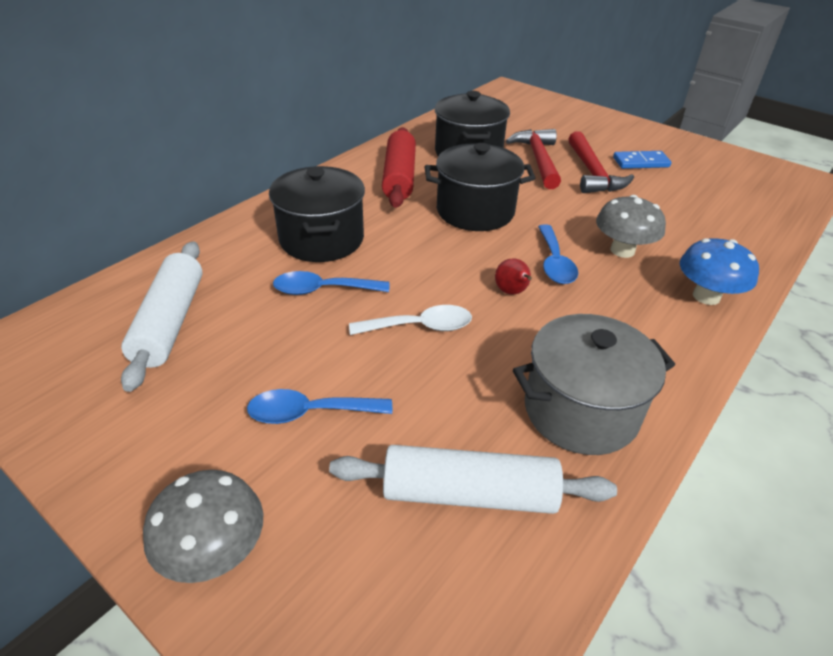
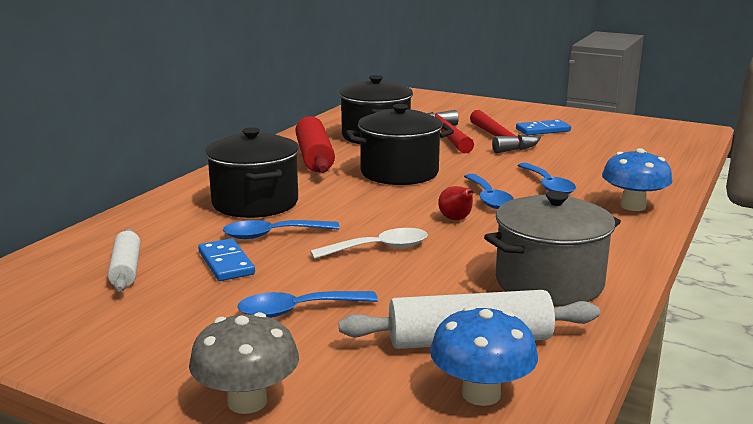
camera: 10 degrees left, 20 degrees down
white rolling pin [121,241,203,392] -> white rolling pin [108,229,140,292], size x0.62
grey mushroom [596,195,666,258] -> blue spoon [517,163,576,194]
none -> blue domino [198,238,255,281]
none -> blue mushroom [430,306,538,406]

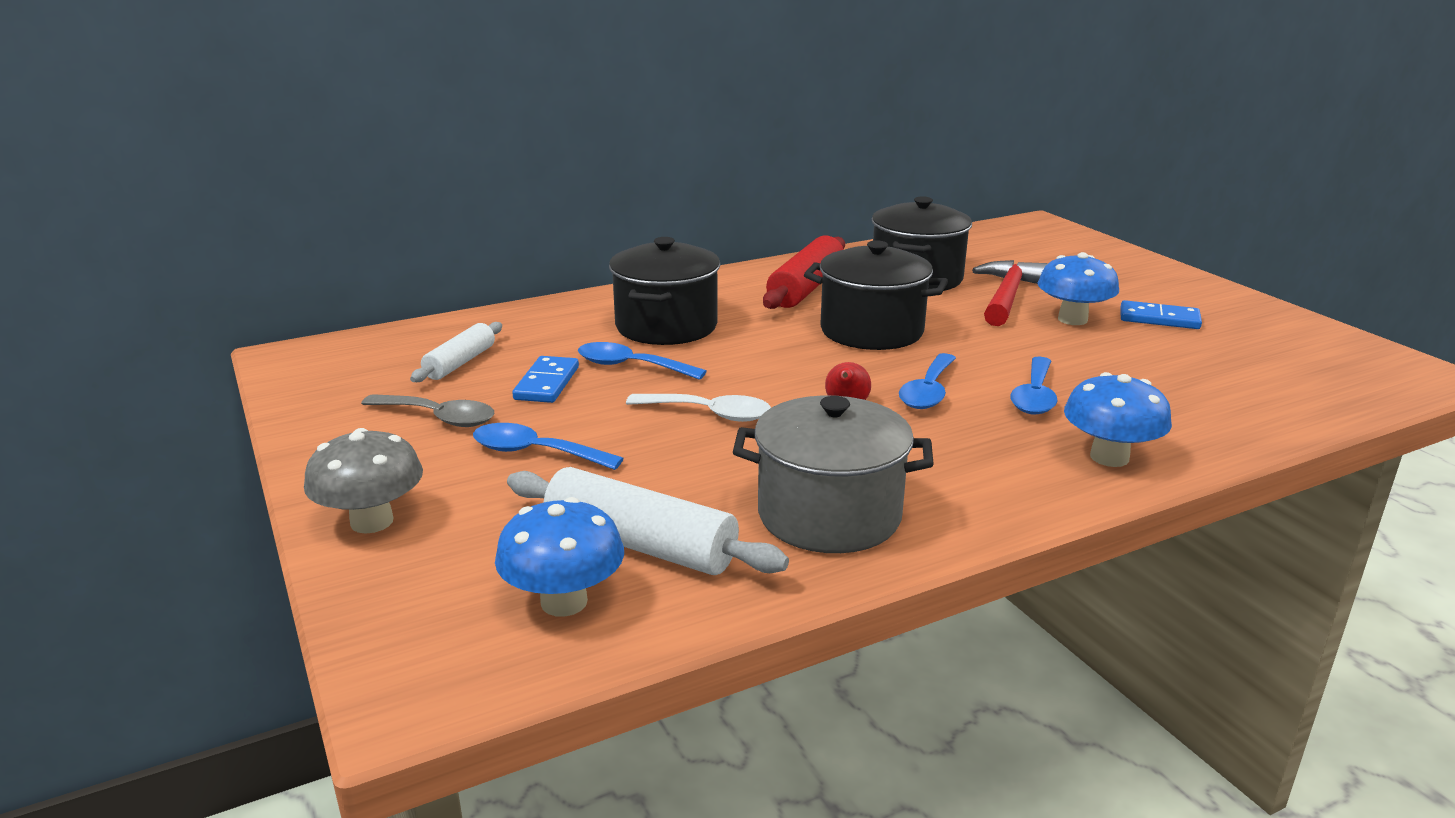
camera: 35 degrees right, 5 degrees up
red hammer [470,110,541,153] -> blue mushroom [1038,252,1119,325]
none -> grey spoon [361,394,494,427]

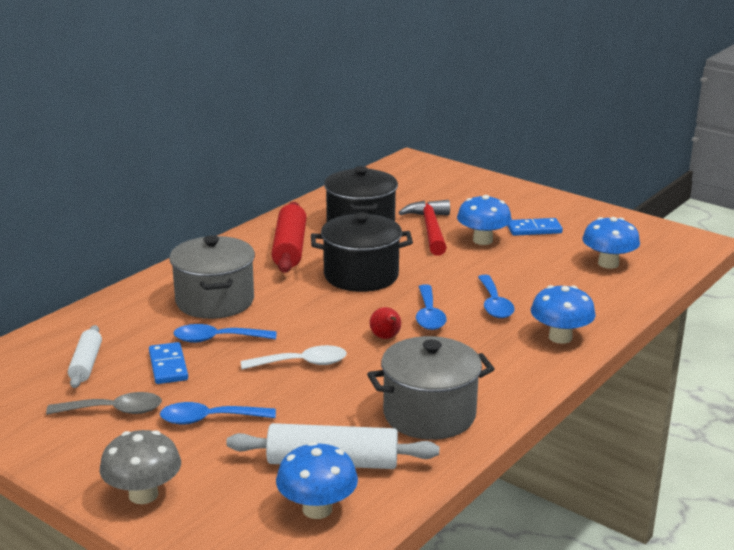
camera: 25 degrees left, 0 degrees up
black pot [609,237,720,345] -> grey pot [169,235,255,319]
none -> blue mushroom [582,217,640,269]

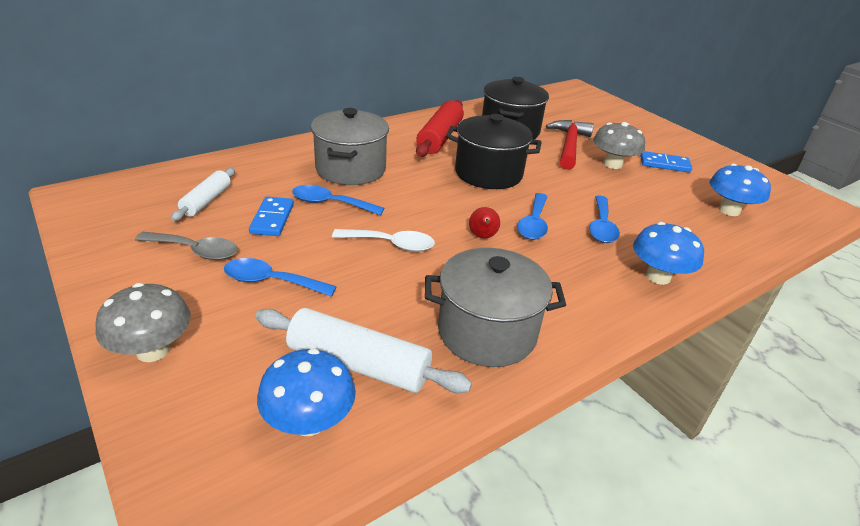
camera: 15 degrees right, 10 degrees up
blue mushroom [457,195,512,245] -> grey mushroom [593,122,645,169]

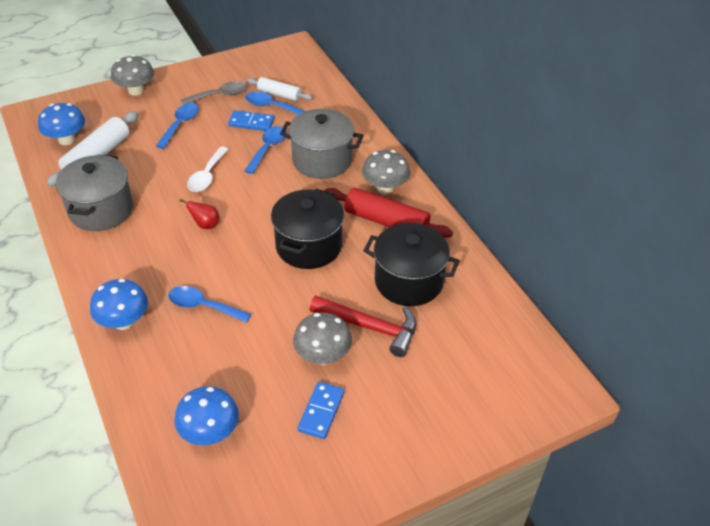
camera: 100 degrees right, 10 degrees up
grey spoon [135,232,238,260] -> grey spoon turned 135 degrees counterclockwise [181,81,247,105]
blue spoon [517,193,548,240] -> blue spoon moved to [245,92,305,115]
none -> grey mushroom [362,150,410,194]

